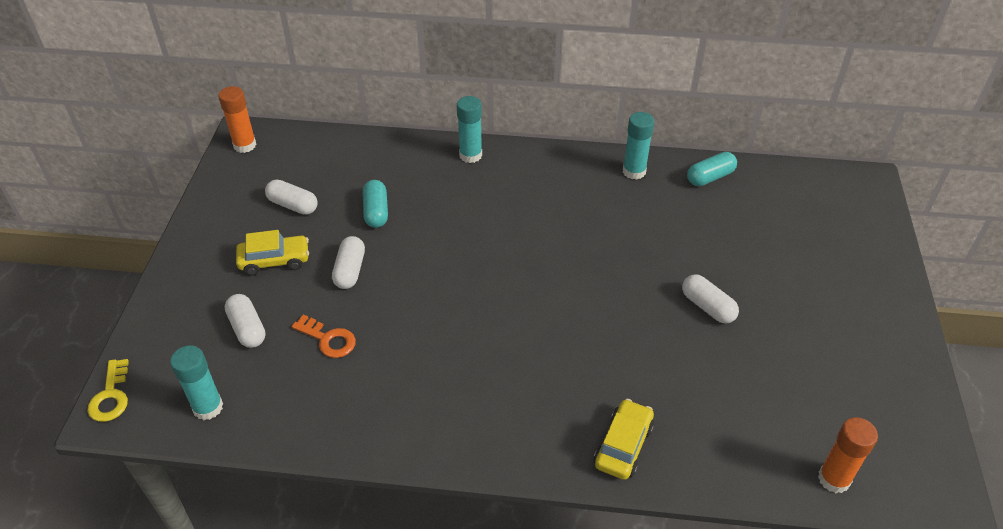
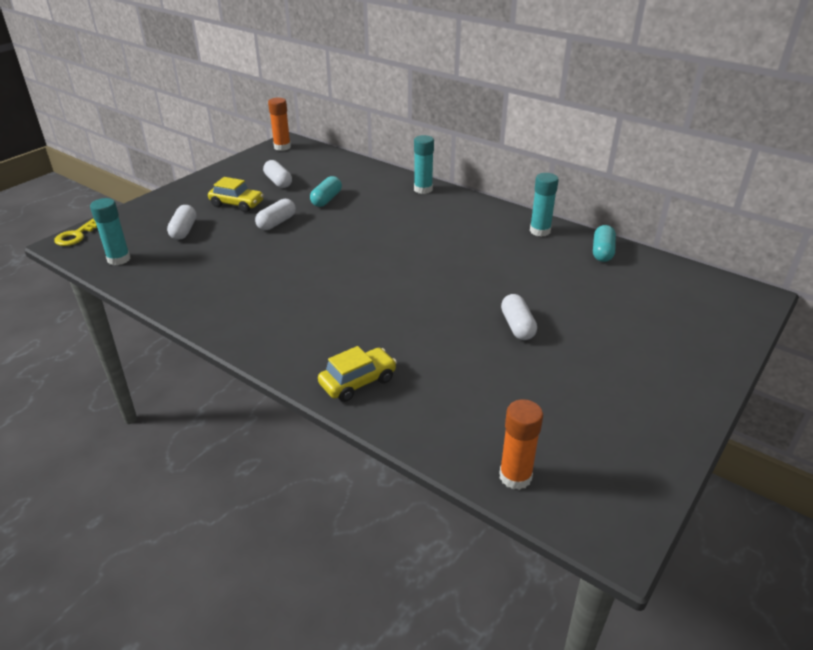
camera: 30 degrees right, 10 degrees down
orange key [292,314,356,358] -> none
turquoise capsule [687,152,737,186] -> turquoise capsule turned 75 degrees counterclockwise [593,225,616,262]

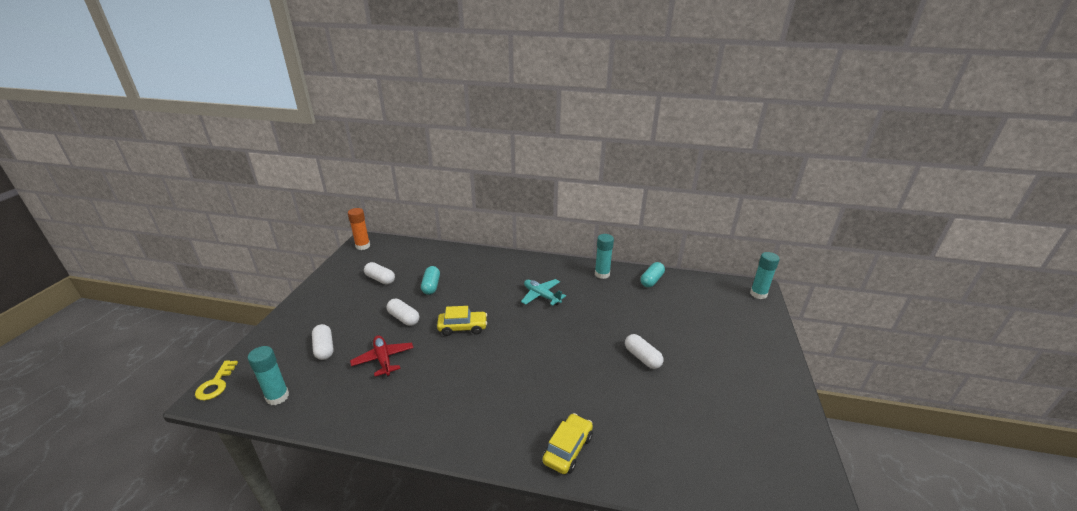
camera: 25 degrees left, 5 degrees down
yellow car [208,177,264,212] -> yellow car moved to [437,306,487,336]
white capsule [255,199,296,230] -> white capsule turned 60 degrees counterclockwise [387,299,419,326]
turquoise glue stick [414,135,434,194] -> turquoise glue stick moved to [750,252,780,299]
orange glue stick [499,399,543,490] -> none
turquoise capsule [593,225,616,262] -> turquoise capsule turned 45 degrees clockwise [641,262,665,287]
none -> red plane [350,335,414,377]
none -> turquoise plane [521,279,566,306]

